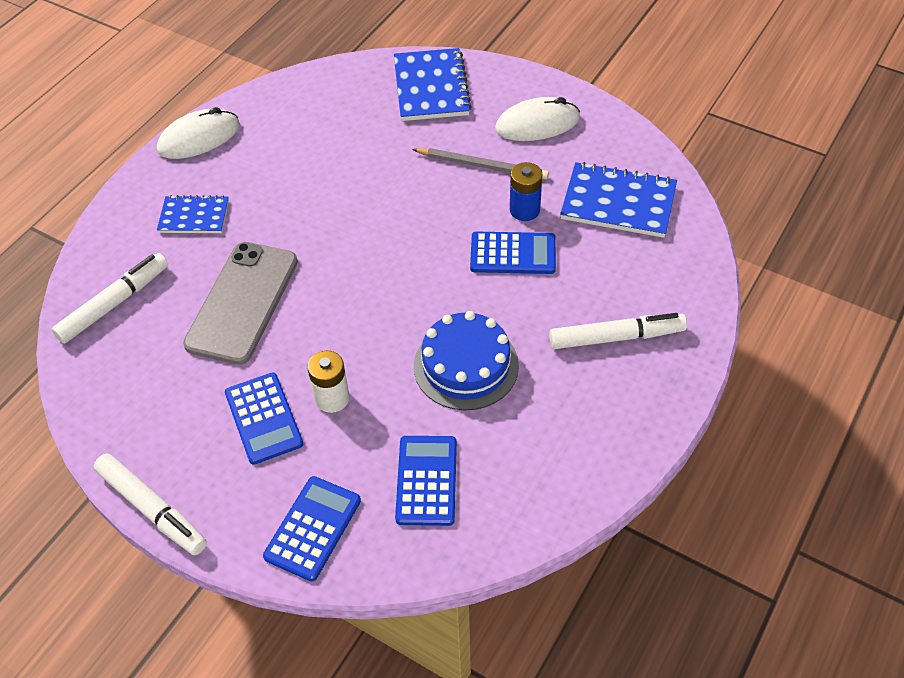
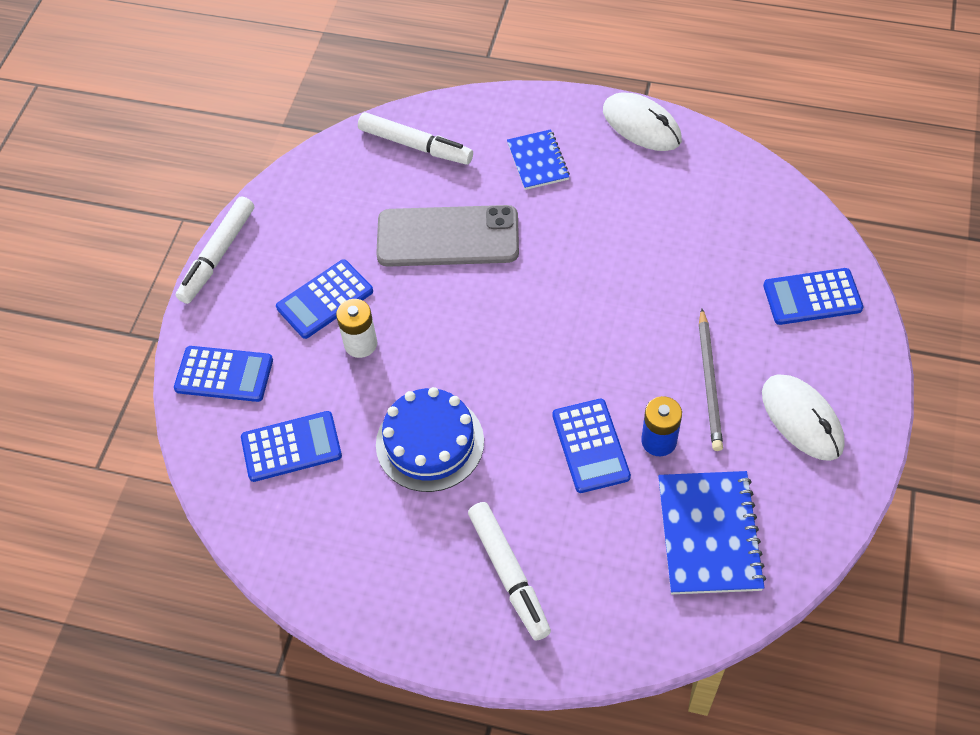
camera: 75 degrees right, 5 degrees up
blue notebook [394,48,472,121] -> blue calculator [763,268,863,325]

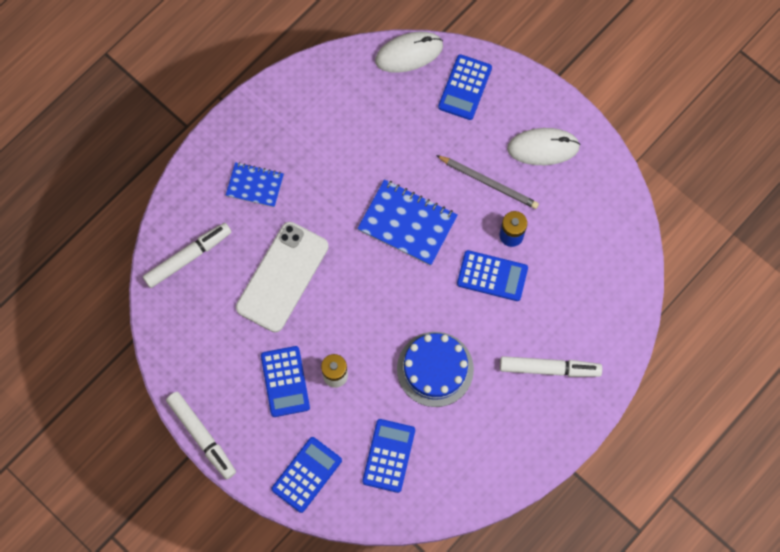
camera: 65 degrees left, 15 degrees up
grey phone [376,205,519,267] -> white phone [236,222,329,332]
white mouse [603,92,682,151] -> white mouse moved to [375,32,443,73]
blue notebook [658,471,766,594] -> blue notebook moved to [357,179,458,266]

